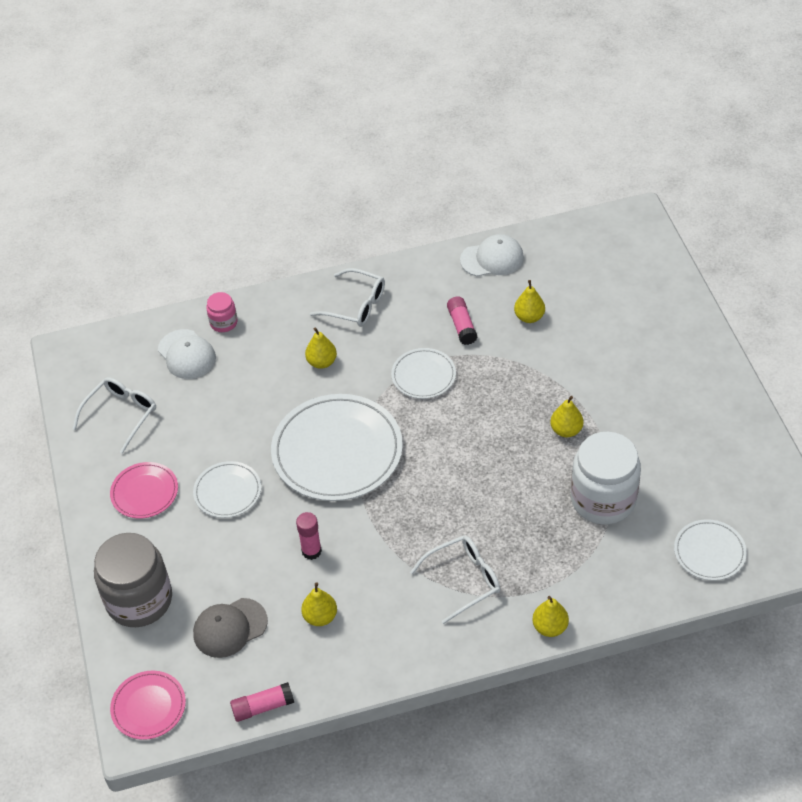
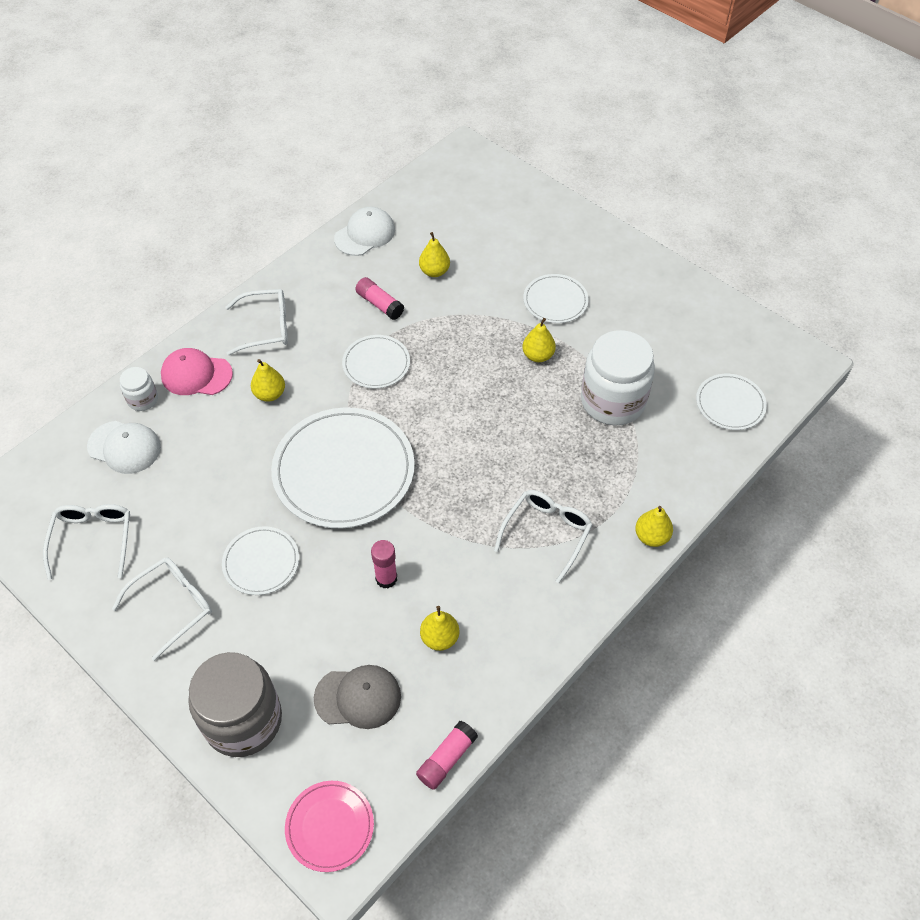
camera: 35 degrees left, 5 degrees up
pink plate [110,462,178,519] -> white glasses [112,558,212,661]
grey cap [193,598,268,658] -> grey cap turned 120 degrees counterclockwise [314,665,401,729]
pink jar [206,292,237,332] -> white jar [120,367,158,411]
none -> pink cap [161,348,233,395]
none -> white plate [523,274,588,323]

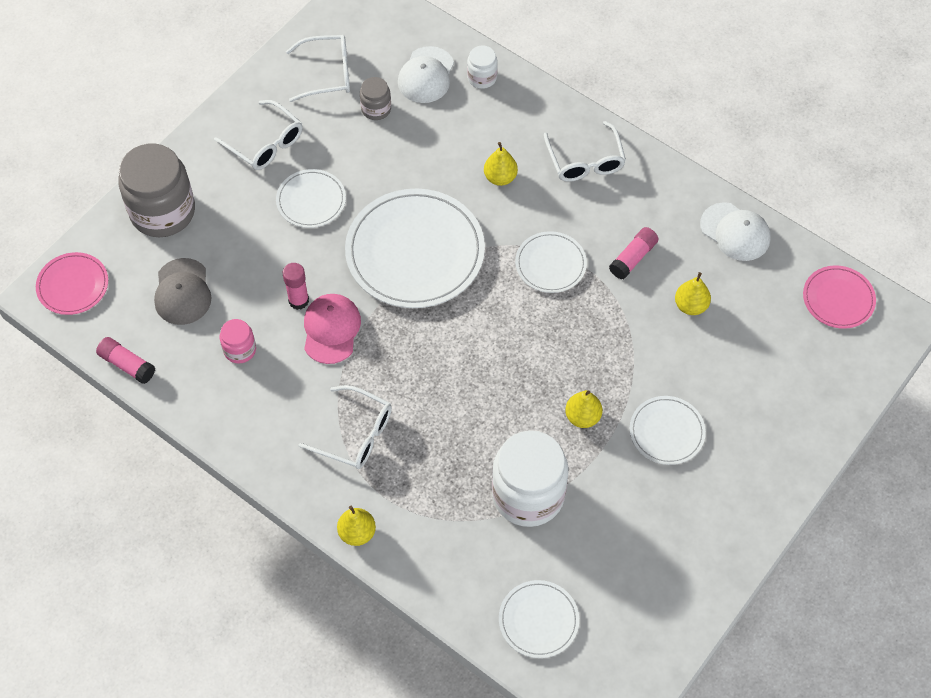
camera: 85 degrees right, 5 degrees up
pink cap [161,348,233,395] -> pink cap moved to [304,294,361,364]
yellow pear [420,606,459,651] -> pink jar [220,319,256,364]
none -> grey jar [360,77,391,120]
none -> pink plate [803,265,876,329]

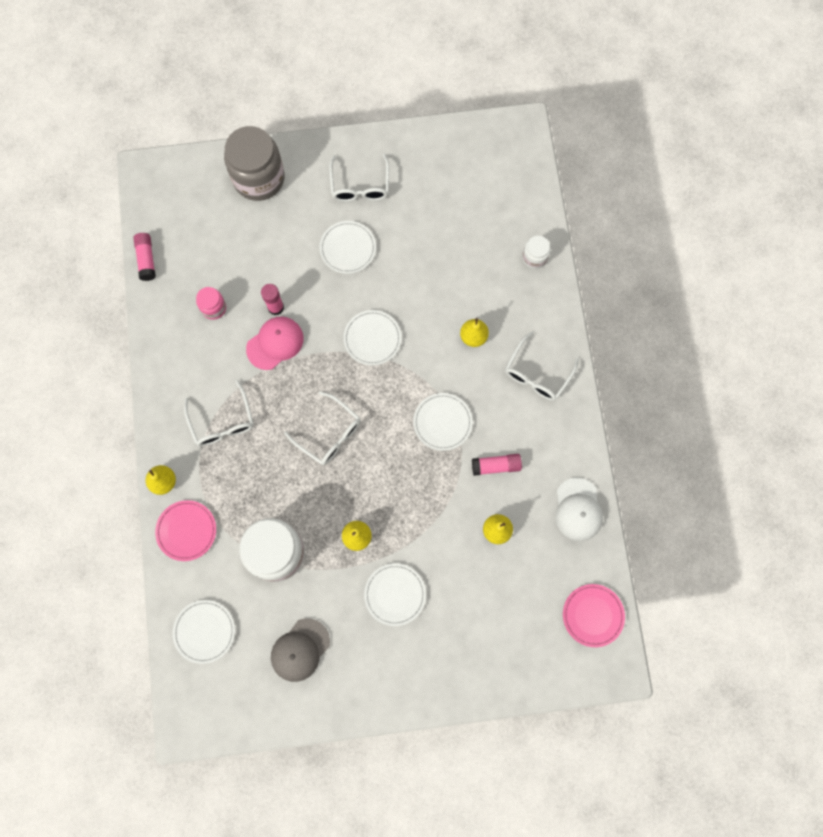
camera: 45 degrees right, 15 degrees up
pink plate [36,252,108,315] -> pink plate moved to [155,500,216,561]
grey cap [154,258,212,325] -> grey cap moved to [271,618,330,682]
white glasses [286,35,350,102] -> white glasses moved to [284,391,361,465]
white plate [345,189,485,308] -> white plate [343,310,401,366], size x0.51
grey jar [360,77,391,120] -> none
white cap [398,46,454,103] -> none

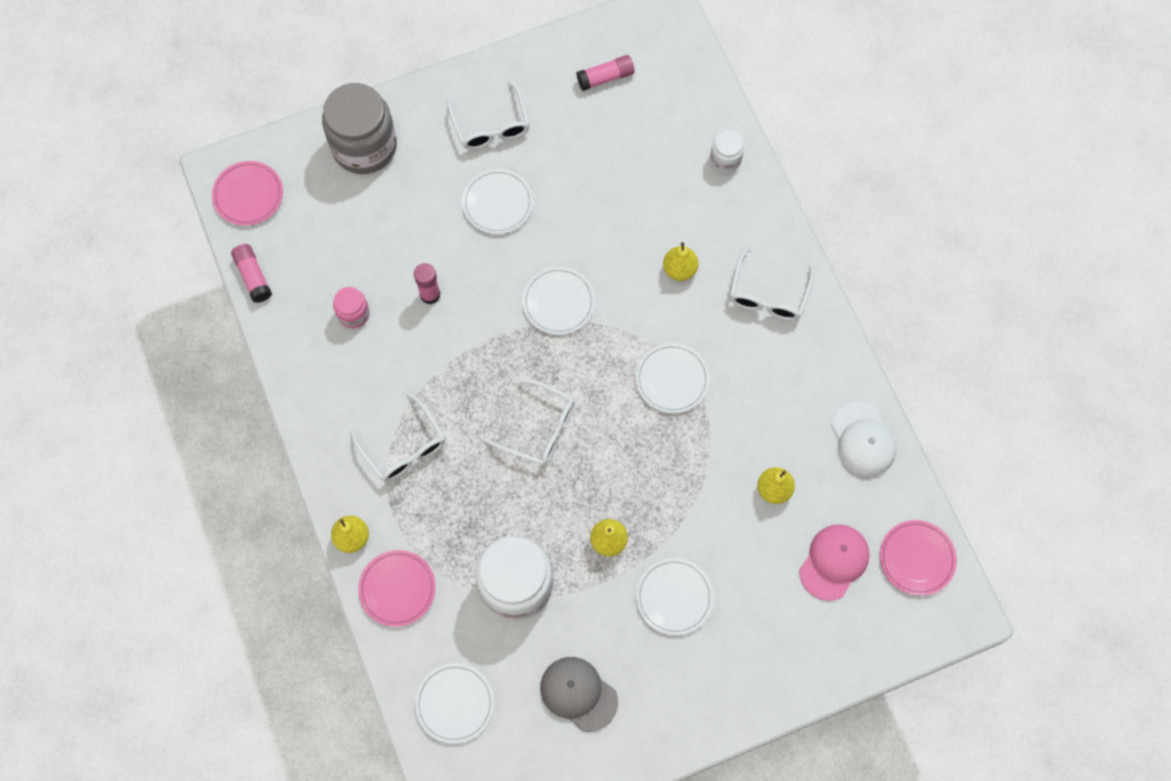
camera: 15 degrees left, 5 degrees down
pink cap [246,317,304,370] -> pink cap moved to [799,524,870,601]
grey cap [271,618,330,682] -> grey cap turned 105 degrees clockwise [540,657,618,732]
pink glue stick [472,454,522,476] -> pink glue stick moved to [577,55,634,91]
none -> pink plate [212,161,283,226]

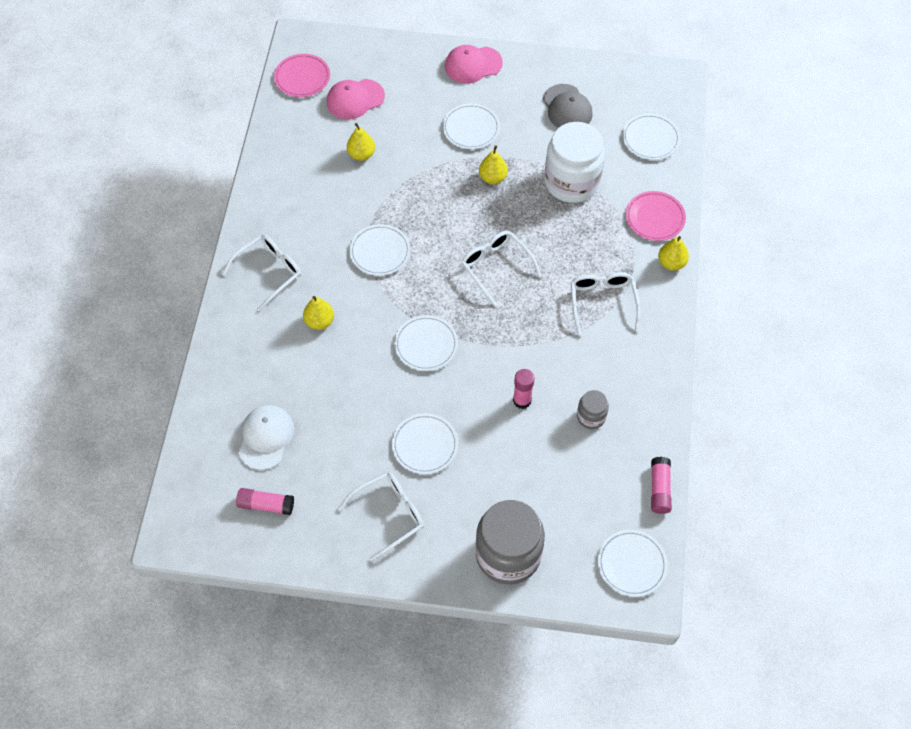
camera: 150 degrees left, 10 degrees down
pink plate [212,161,283,226] -> white plate [598,530,668,597]
pink jar [333,287,370,328] -> grey jar [577,390,609,429]
white glasses [448,80,530,150] -> white glasses turned 45 degrees clockwise [338,472,424,561]
white jar [710,130,744,173] -> none
white cap [831,402,897,477] -> white cap moved to [239,405,294,470]
none -> pink cap [445,45,503,84]

